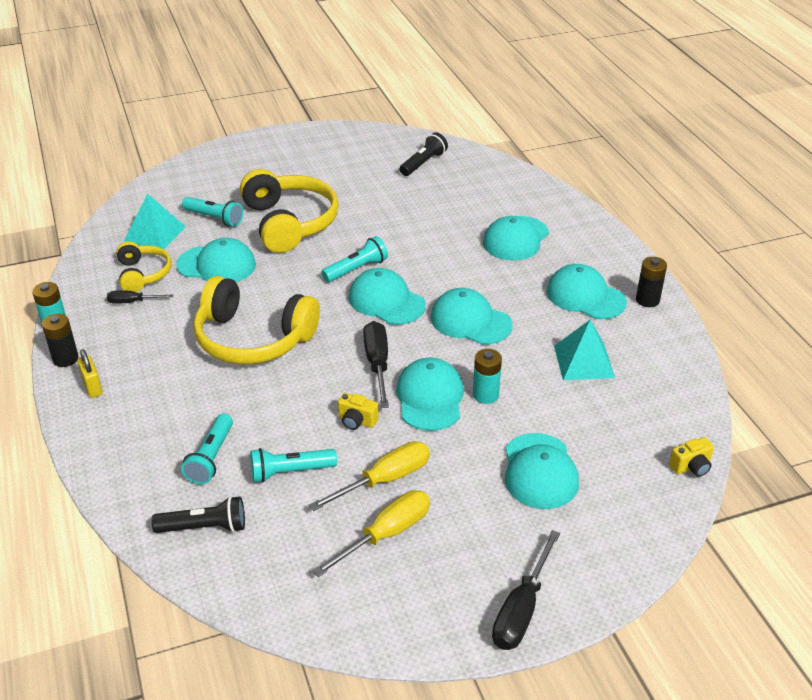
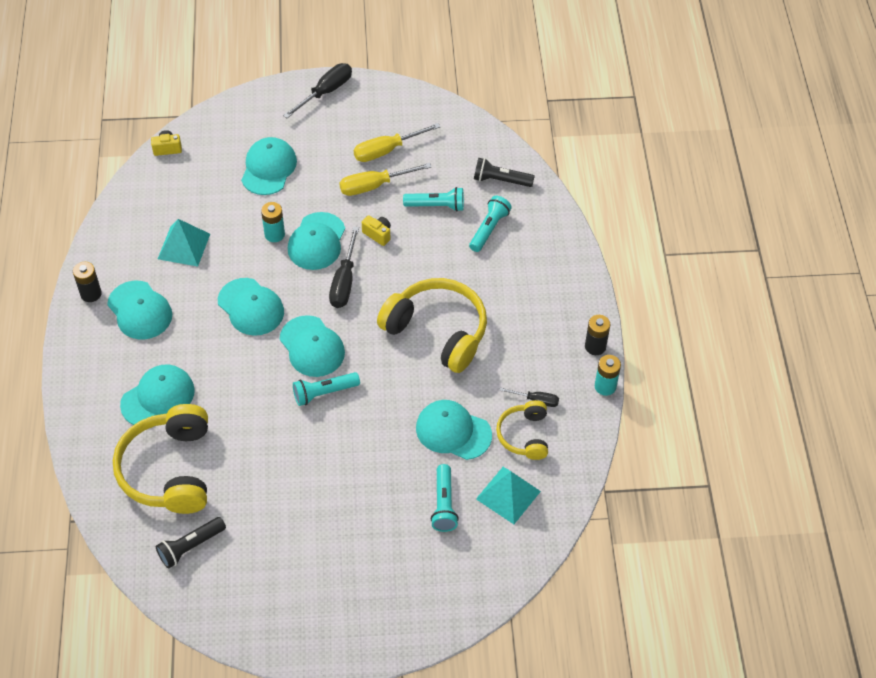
camera: 165 degrees left, 15 degrees up
yellow padlock [77,349,103,398] -> none
turquoise flashlight [182,197,243,227] -> turquoise flashlight turned 135 degrees counterclockwise [431,464,459,532]
yellow headphones [240,169,339,253] -> yellow headphones moved to [113,404,208,514]

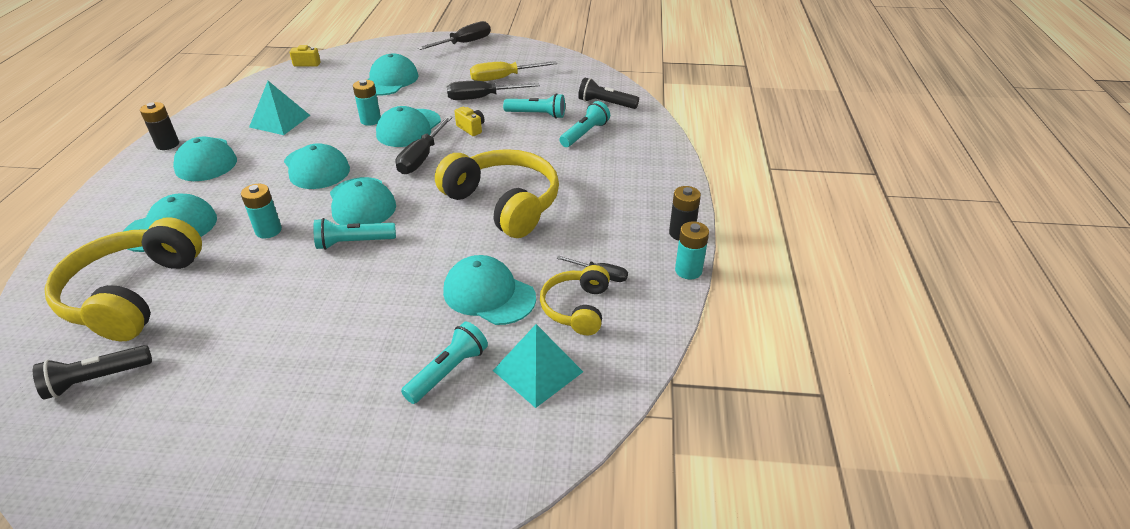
camera: 10 degrees right, 15 degrees down
yellow screwdriver [340,163,431,196] -> black screwdriver [447,81,540,100]
turquoise flashlight [431,464,459,532] -> turquoise flashlight turned 150 degrees counterclockwise [401,322,488,404]
none -> turquoise battery [241,184,282,239]

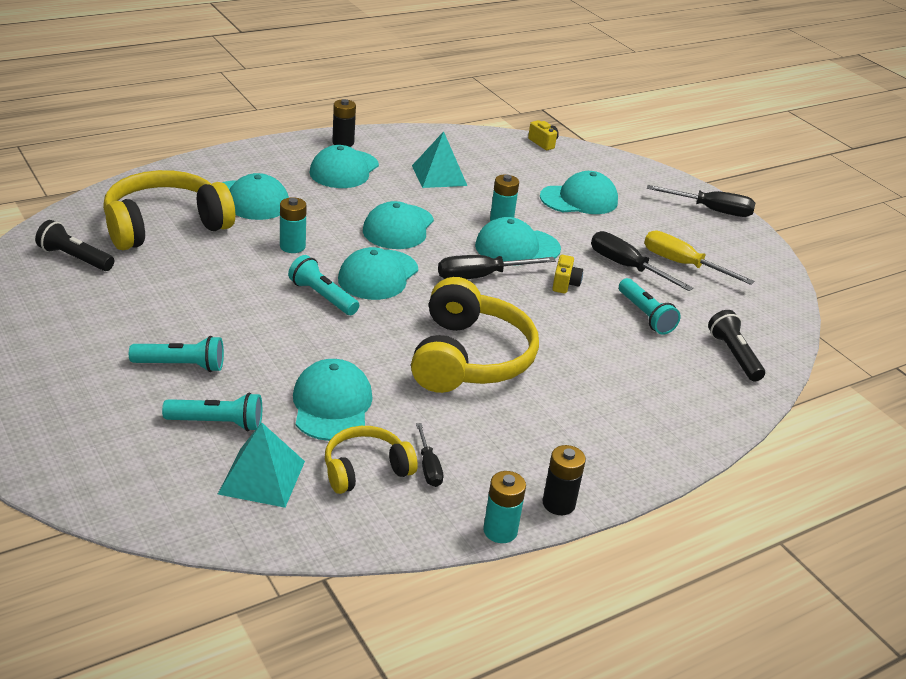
camera: 50 degrees right, 5 degrees down
turquoise flashlight [559,101,610,147] -> turquoise flashlight moved to [129,336,224,372]

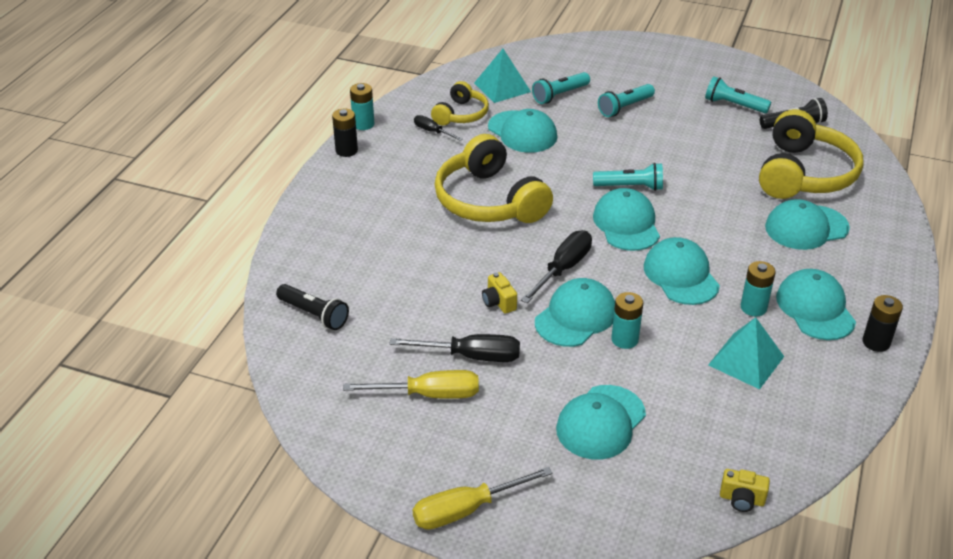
camera: 145 degrees right, 5 degrees up
turquoise battery [280,197,307,253] -> turquoise battery moved to [741,261,776,316]
turquoise flashlight [619,278,681,335] -> turquoise flashlight moved to [705,76,771,113]
black screwdriver [647,185,755,217] -> yellow screwdriver [412,467,553,530]

